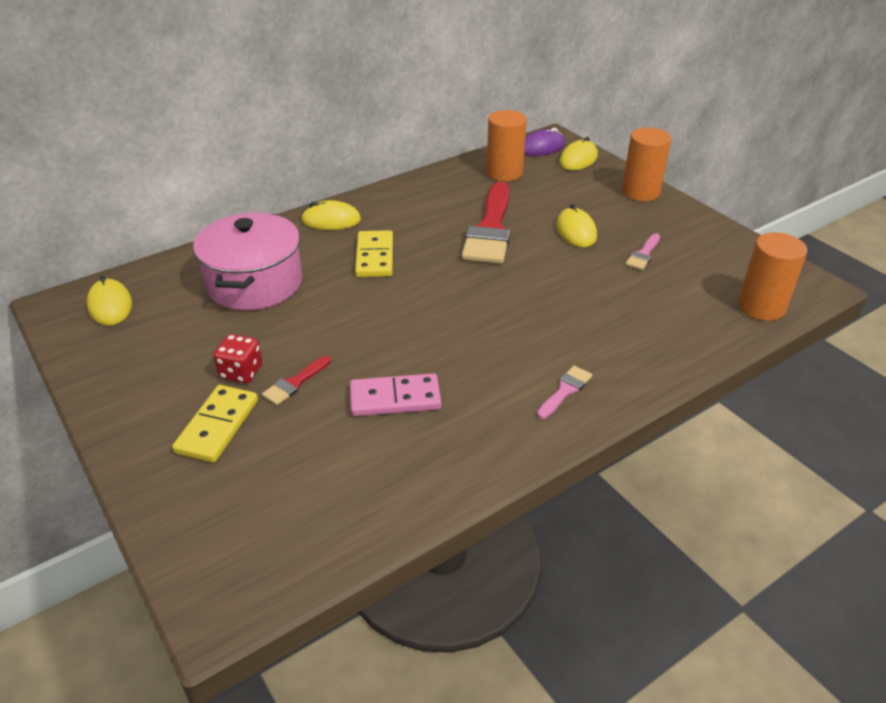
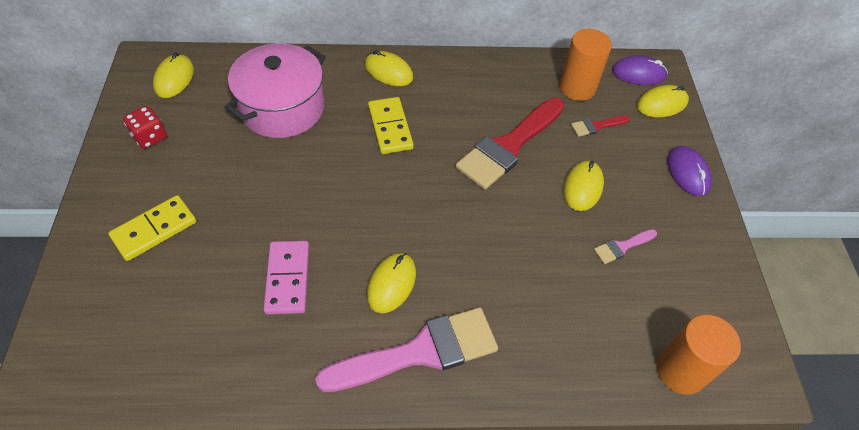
camera: 30 degrees right, 15 degrees up
red dice [214,334,262,383] -> red dice moved to [123,106,167,149]
red brush [262,356,331,405] -> red brush moved to [571,115,630,137]
pink domino [350,373,441,416] -> pink domino turned 60 degrees clockwise [263,241,309,314]
yellow domino [355,230,393,277] -> yellow domino turned 45 degrees counterclockwise [368,97,414,154]
pink brush [537,366,592,419] -> pink brush [315,307,498,392], size x2.28
orange cylinder [622,128,671,201] -> purple mouse [667,146,712,196]
none -> yellow mouse [367,253,416,314]

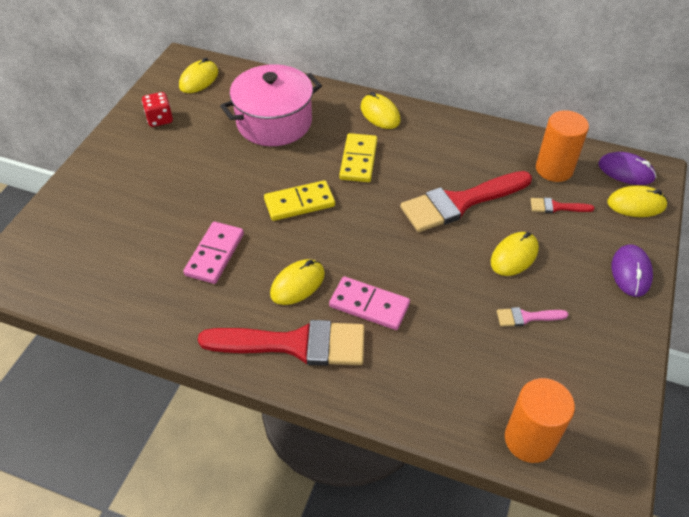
camera: 25 degrees right, 5 degrees down
yellow domino [108,195,196,261] -> yellow domino moved to [264,180,335,221]
pink brush [315,307,498,392] -> red brush [198,320,365,366]
none -> pink domino [329,277,410,330]

